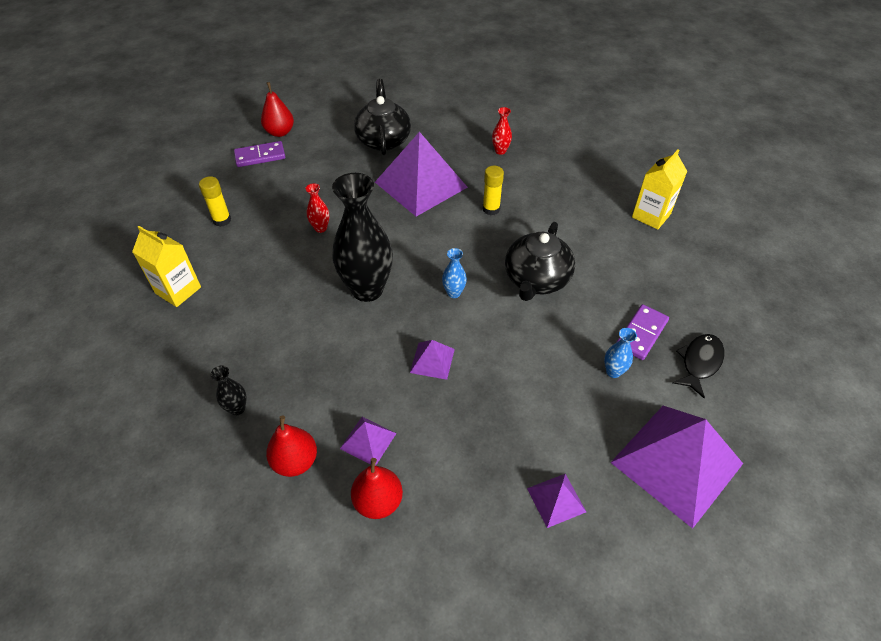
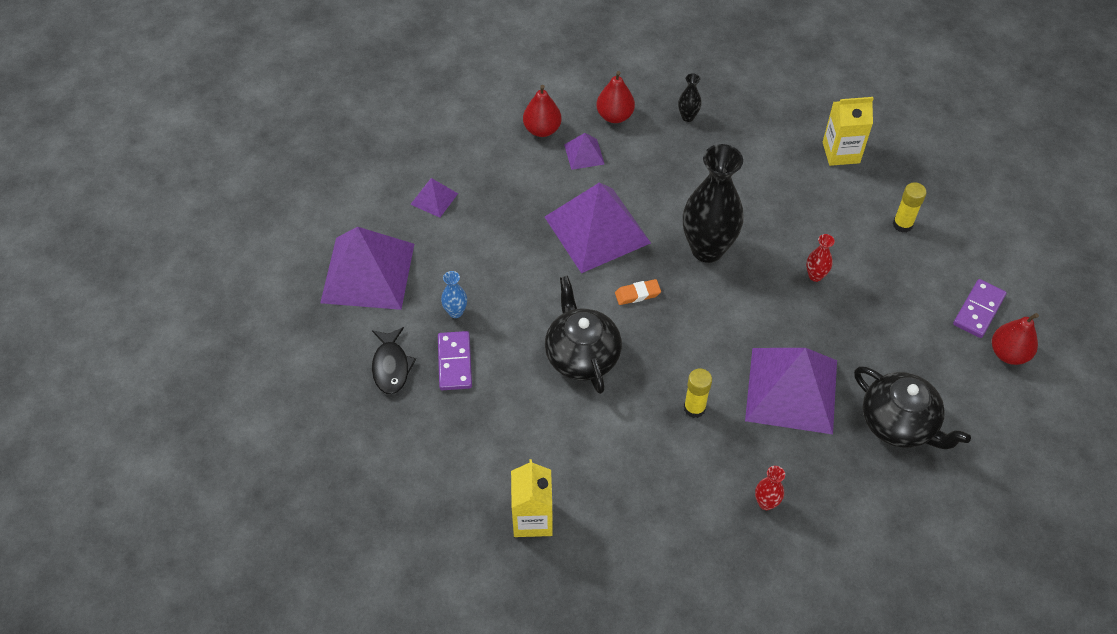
camera: 140 degrees right, 5 degrees up
purple pyramid [410,340,455,380] -> purple pyramid [545,182,651,273], size x2.22
blue vase [442,248,467,298] -> orange eraser [615,279,661,305]

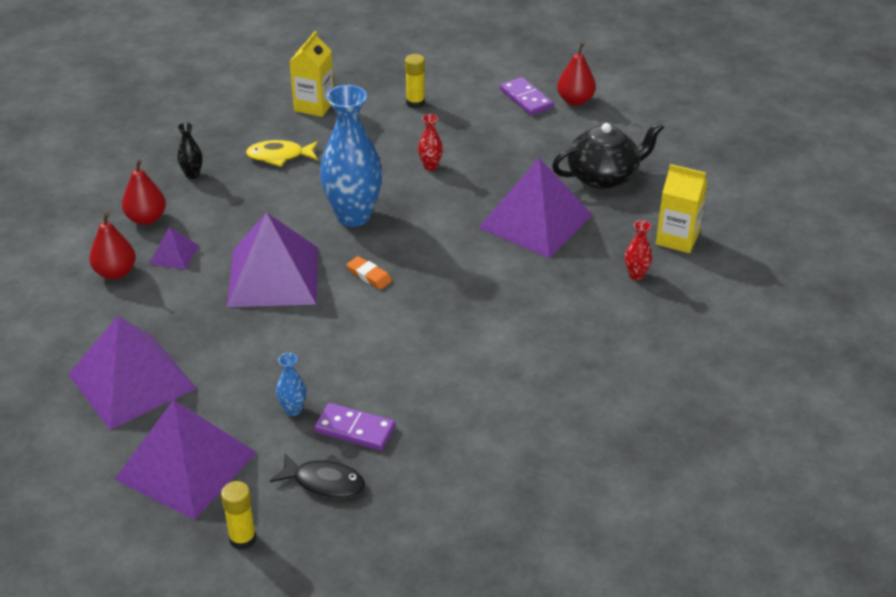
camera: 65 degrees left, 15 degrees down
purple pyramid [410,178,458,218] -> purple pyramid [68,316,197,430], size x2.22
yellow carton [511,459,553,537] -> yellow carton moved to [656,164,708,253]
black teapot [545,276,622,394] -> none
orange eraser [615,279,661,305] -> orange eraser turned 60 degrees counterclockwise [347,256,392,289]
black vase [683,144,744,263] -> blue vase [320,85,382,227]
yellow glue stick [684,368,712,418] -> yellow glue stick moved to [221,481,256,550]
none -> yellow fish [246,140,318,167]

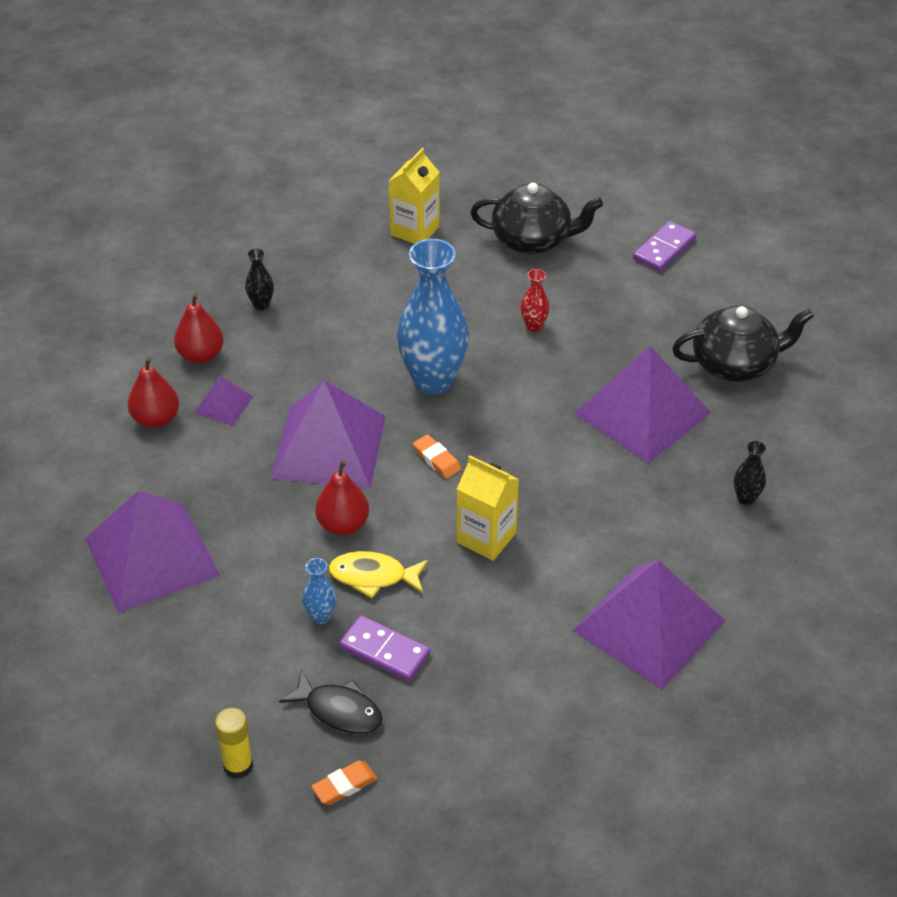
camera: 10 degrees right, 5 degrees up
purple pyramid [114,400,257,520] -> purple pyramid moved to [573,560,725,689]
yellow fish [246,140,318,167] -> yellow fish moved to [329,551,428,598]
yellow glue stick [405,54,425,109] -> black teapot [470,182,603,254]
purple domino [500,77,553,115] -> purple domino turned 60 degrees clockwise [633,221,696,272]
red pear [557,43,596,106] -> red pear moved to [315,460,369,535]
red vase [625,220,652,280] -> black vase [734,440,767,505]
yellow carton [656,164,708,253] -> yellow carton moved to [457,456,519,561]
none -> orange eraser [311,761,377,805]

